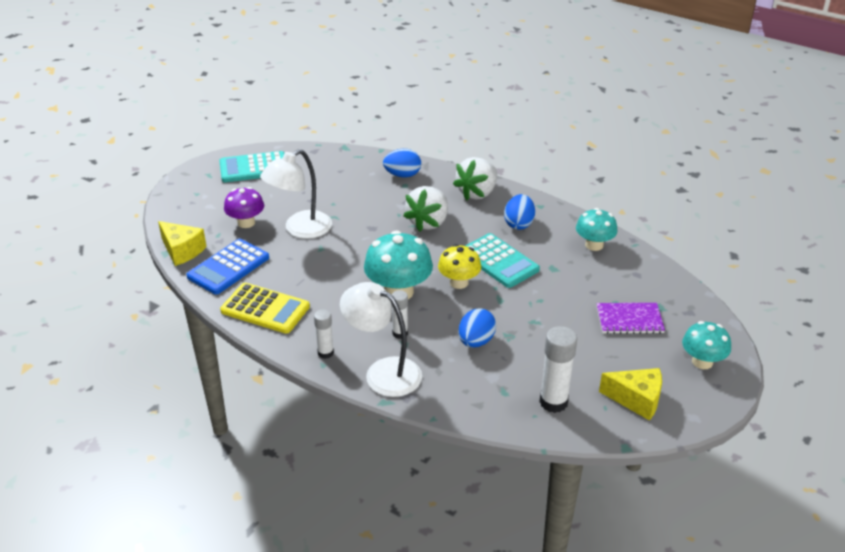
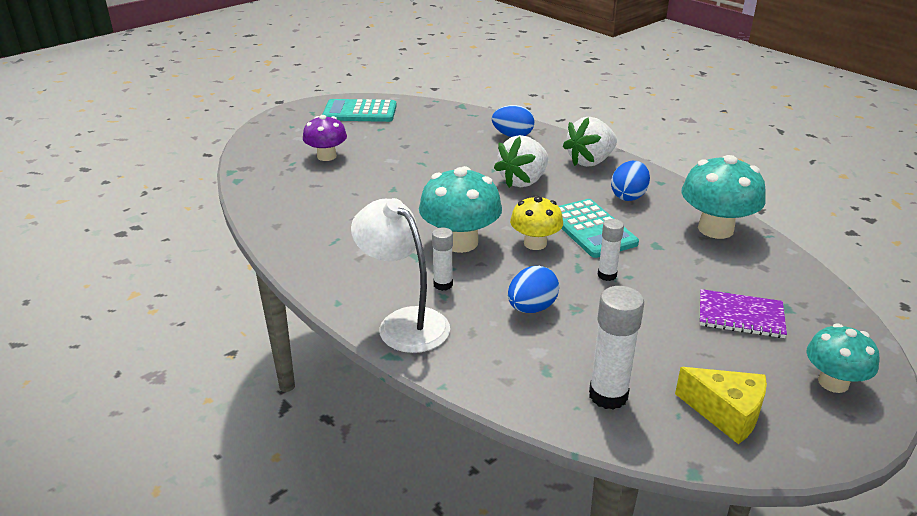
camera: 15 degrees right, 5 degrees down
yellow cheese [158,221,207,266] -> none
blue calculator [186,239,269,294] -> none
yellow calculator [220,283,310,334] -> none
white lamp [260,149,332,239] -> none
white glue stick [314,309,334,359] -> white glue stick moved to [598,219,624,281]
turquoise mushroom [576,208,618,251] -> turquoise mushroom [681,155,766,239], size x1.56

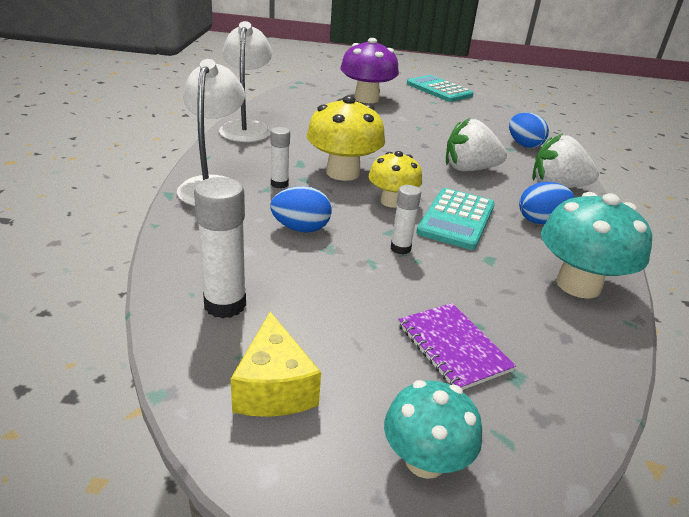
camera: 45 degrees right, 0 degrees up
purple mushroom [303,115,347,161] -> purple mushroom [340,38,399,103], size x1.56
turquoise mushroom [419,166,502,253] -> yellow mushroom [306,95,385,181]
none -> white lamp [219,21,272,142]

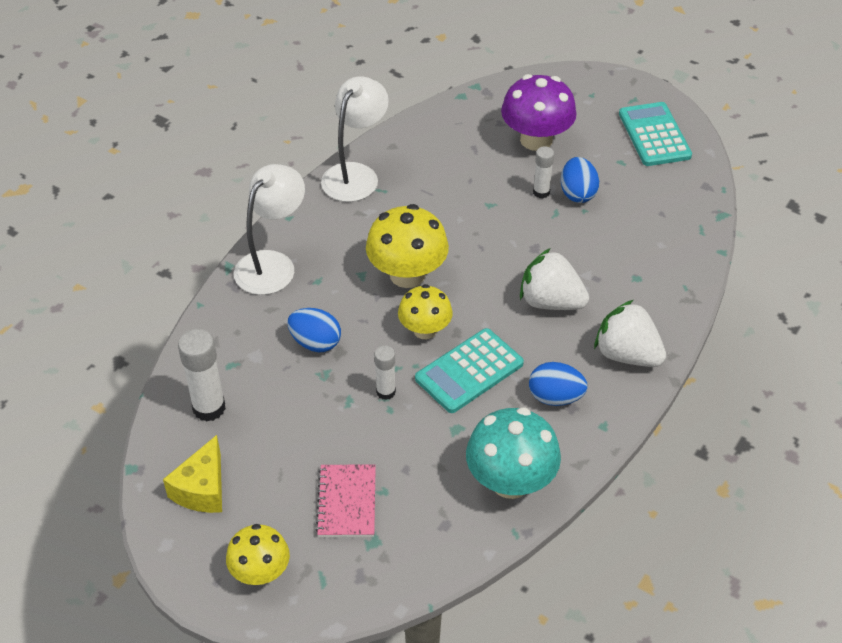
camera: 30 degrees right, 15 degrees up
white glue stick [271,127,290,188] -> white glue stick moved to [533,146,554,198]
turquoise mushroom [384,380,482,479] -> yellow mushroom [226,524,290,585]
purple notebook [398,303,516,390] -> pink notebook [316,464,376,537]
blue egg [509,113,549,148] -> blue egg moved to [561,157,599,203]

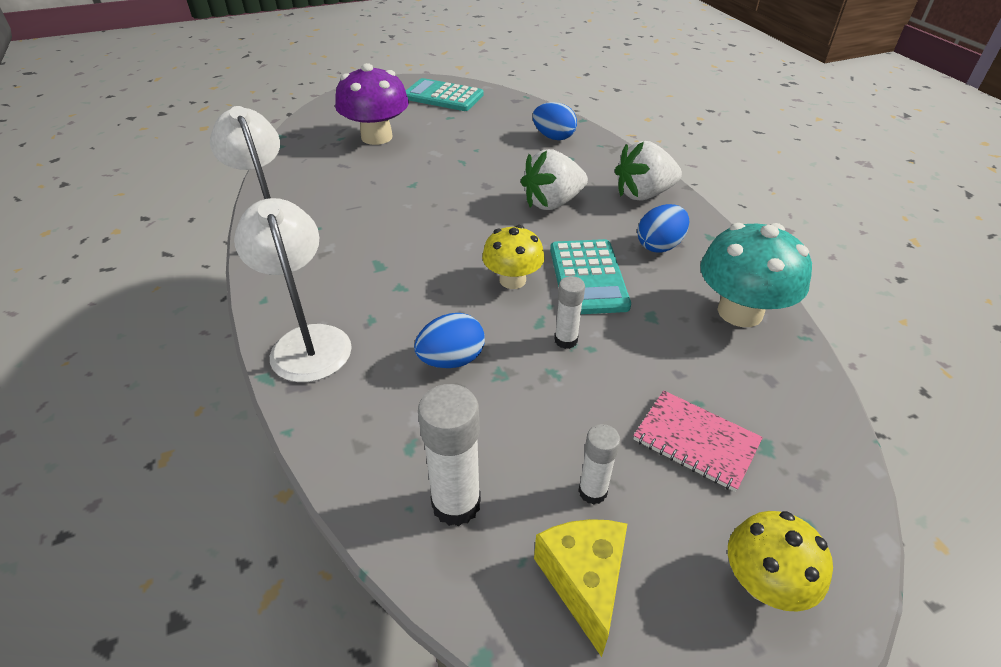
camera: 55 degrees left, 5 degrees down
yellow cheese [163,435,222,513] -> yellow cheese turned 150 degrees counterclockwise [534,519,627,657]
yellow mushroom [366,204,449,288] -> none
white glue stick [533,146,554,198] -> white glue stick moved to [578,424,620,505]
blue egg [561,157,599,203] -> blue egg moved to [533,102,577,140]

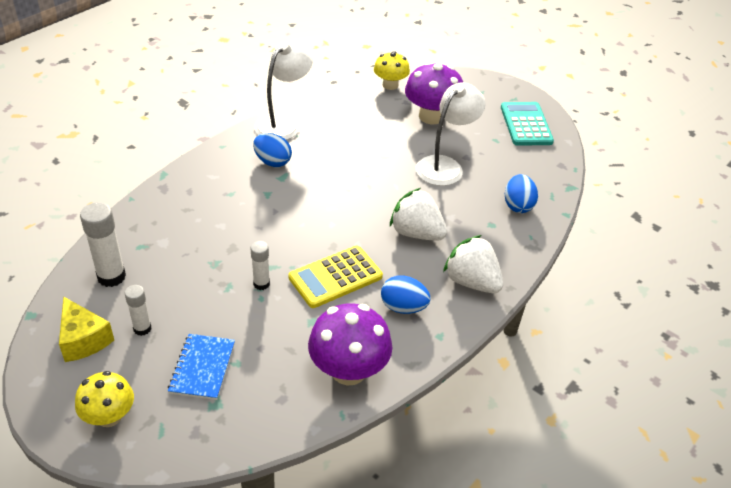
camera: 60 degrees right, 0 degrees up
white lamp [234,198,352,382] -> white lamp moved to [416,82,485,186]
blue egg [414,313,485,368] -> blue egg moved to [253,133,292,167]
yellow mushroom [482,225,544,289] -> yellow mushroom moved to [374,51,410,90]
yellow cheese [534,519,627,657] -> yellow cheese turned 90 degrees clockwise [59,296,114,362]
turquoise calculator [550,239,631,314] -> yellow calculator [289,246,383,308]
pink notebook [633,390,763,492] -> blue notebook [168,334,235,400]
turquoise mushroom [700,223,812,327] -> purple mushroom [308,303,393,385]

